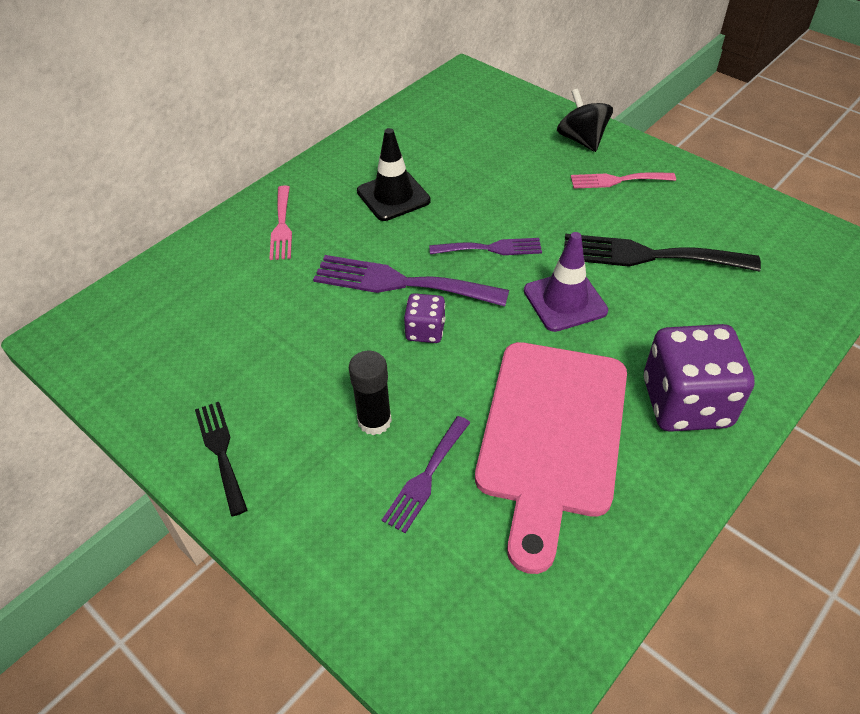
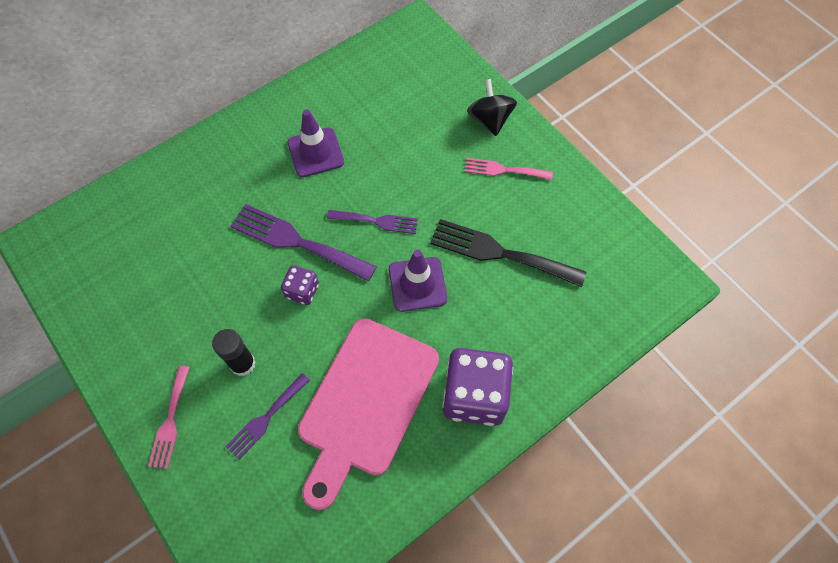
camera: 10 degrees right, 15 degrees up
black fork [195,402,247,516] -> none
pink fork [269,185,292,260] -> pink fork moved to [148,366,190,469]
black traffic cone [357,128,431,221] -> purple traffic cone [288,110,344,177]

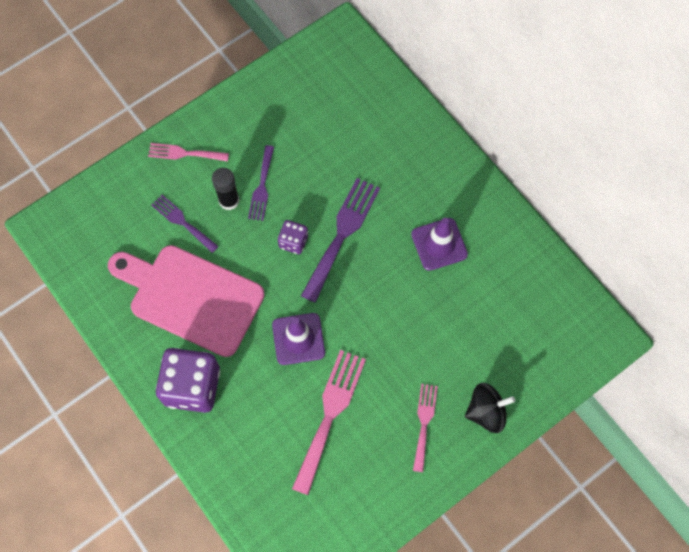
camera: 90 degrees right, 5 degrees up
purple fork [327,210,418,234] -> purple fork moved to [248,145,274,221]
black fork [430,219,586,287] -> pink fork [292,350,366,495]

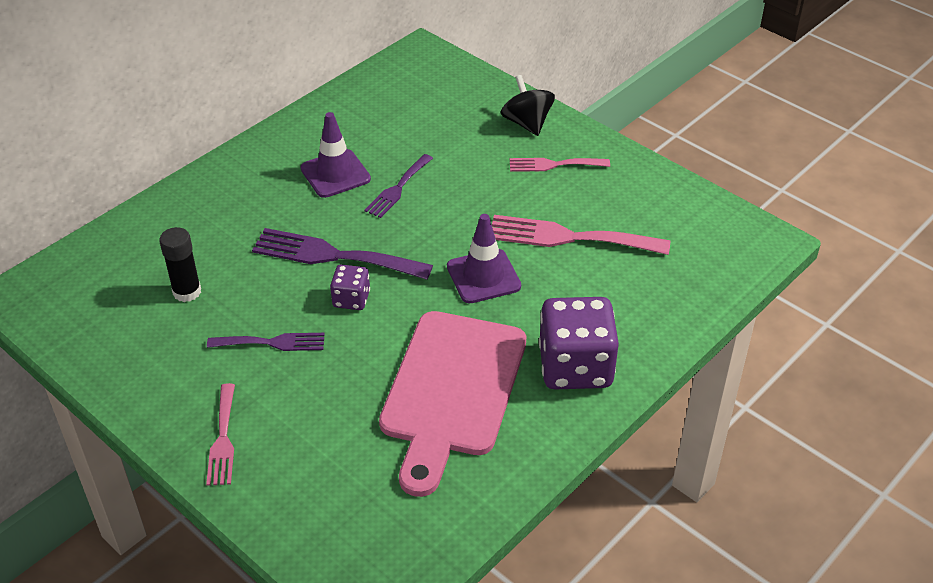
camera: 100 degrees left, 25 degrees down
purple fork [151,195,219,253] -> purple fork moved to [364,154,433,218]
black glue stick [212,168,239,210] -> black glue stick moved to [159,227,201,302]

